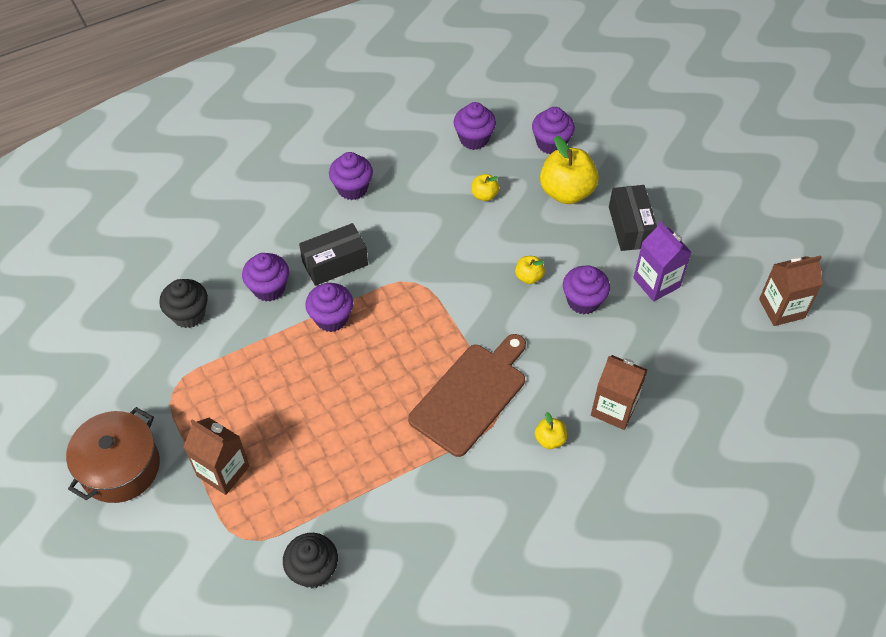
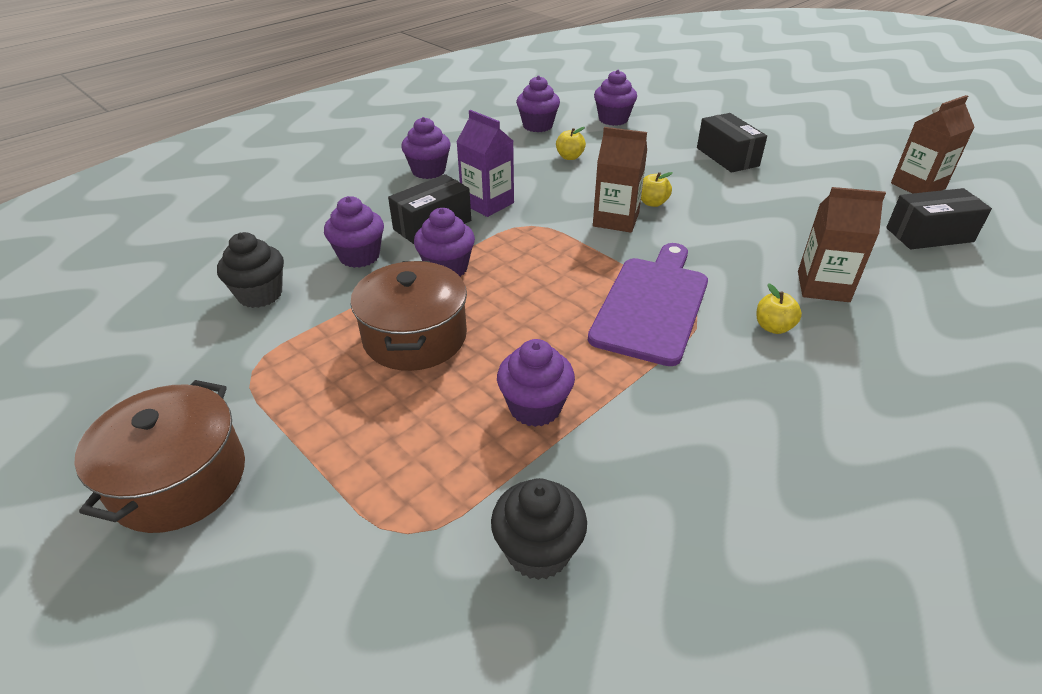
camera: 15 degrees left, 15 degrees down
brown carton [184,418,249,495] -> brown carton moved to [593,127,647,233]
brown cutting board [408,334,526,457] -> purple cutting board [588,243,708,366]
yellow apple [540,136,599,204] -> none
purple cupcake [563,266,610,314] -> purple cupcake moved to [497,339,575,427]
purple carton [633,221,692,301] -> purple carton moved to [456,110,514,217]
none -> brown pot [350,261,467,371]
none -> black box [886,188,992,249]

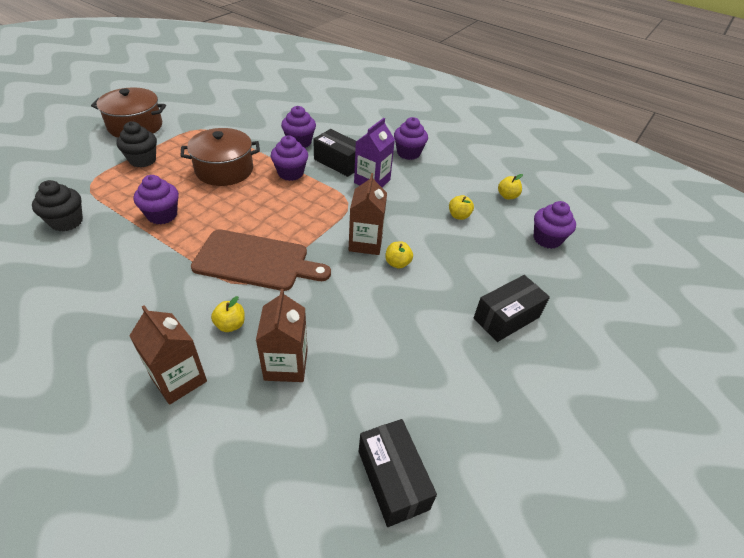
camera: 75 degrees right, 5 degrees up
black cupcake [217,232,284,308] -> black cupcake moved to [117,121,157,168]
purple cupcake [516,76,560,132] -> yellow apple [498,174,523,199]
purple cutting board [588,243,708,366] -> brown cutting board [191,229,331,291]
brown carton [891,95,975,194] -> brown carton moved to [129,305,207,405]

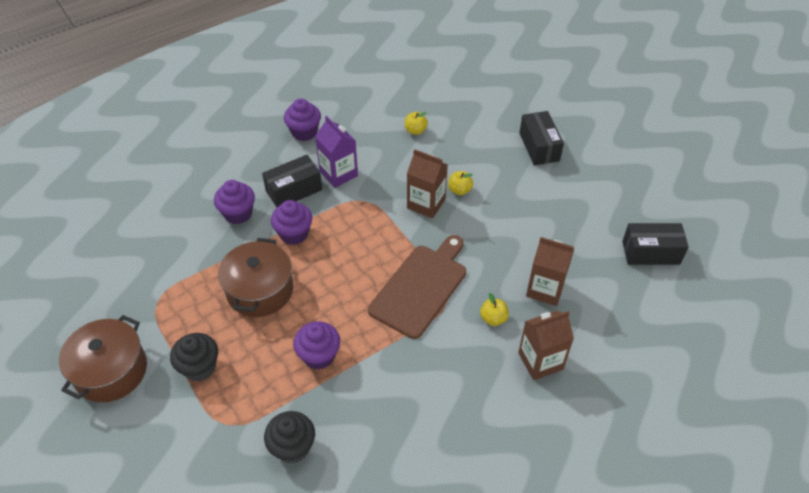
camera: 65 degrees left, 5 degrees up
yellow apple [498,174,523,199] -> none
purple cupcake [534,201,576,249] -> none

